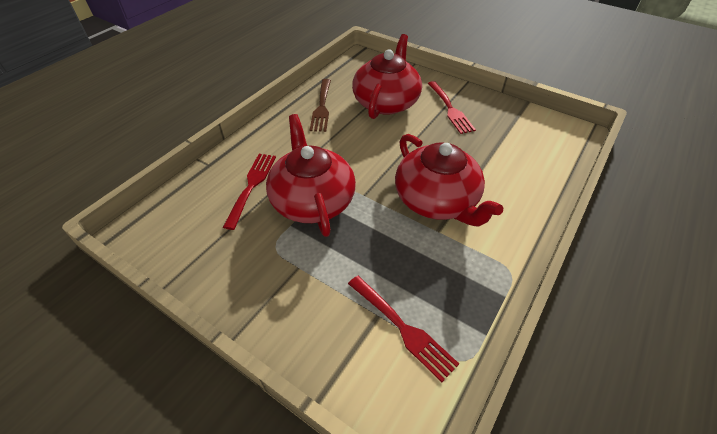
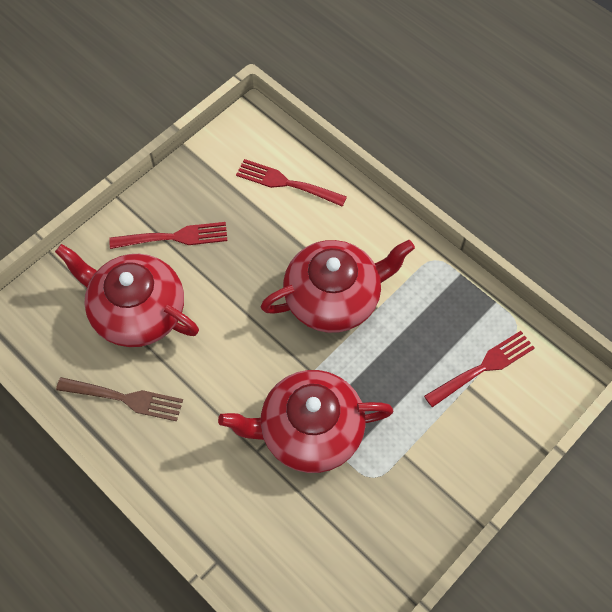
camera: 80 degrees left, 15 degrees up
red fork [223,154,276,230] -> red fork moved to [236,159,347,207]

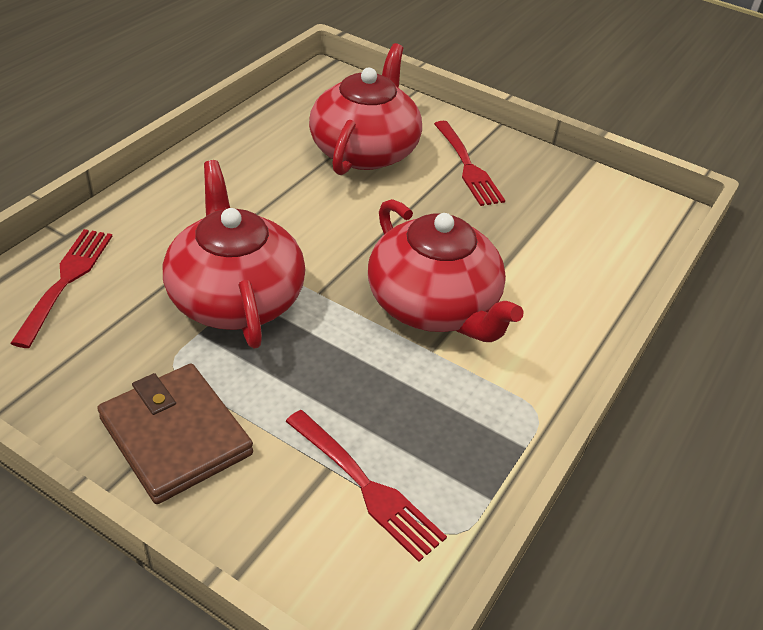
camera: 75 degrees right, 20 degrees down
brown fork [56,377,183,421] -> none
red fork [236,159,347,207] -> red fork moved to [10,229,113,348]
none -> brown wallet [97,364,253,504]

